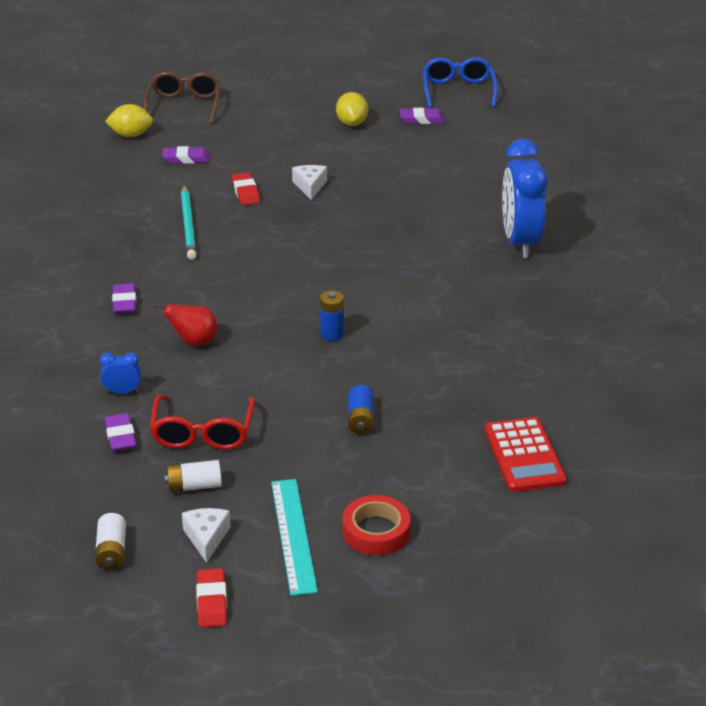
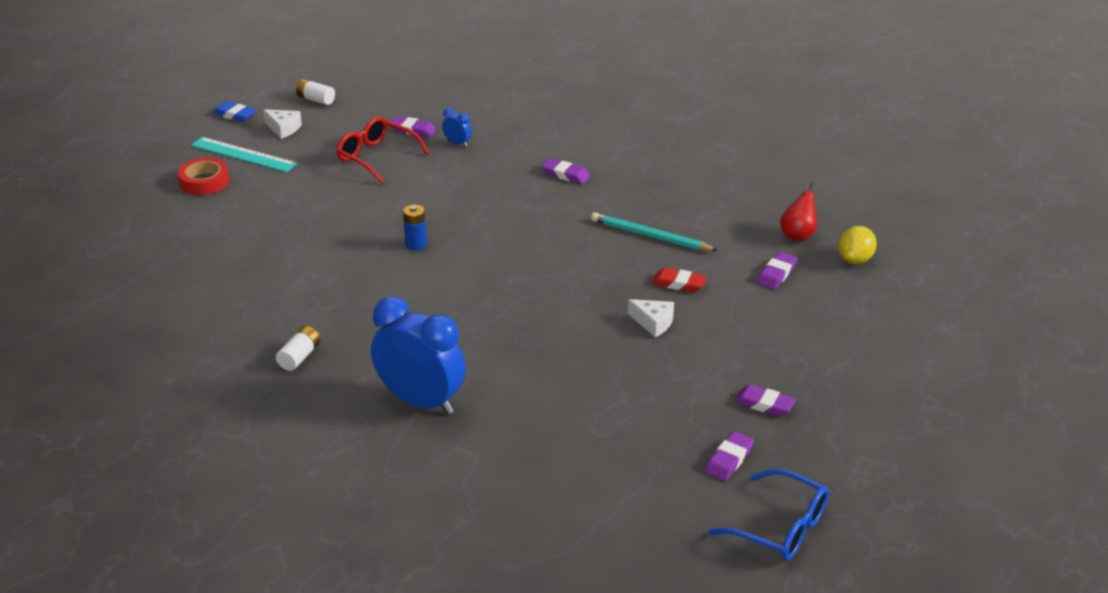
camera: 125 degrees right, 0 degrees up
blue clock [100,352,141,394] -> blue clock turned 90 degrees counterclockwise [442,108,472,147]
brown glasses [143,71,221,124] -> none
red pear [154,304,218,346] -> red pear moved to [780,183,817,241]
white battery [164,460,222,492] -> white battery moved to [276,326,320,371]
red eraser [196,568,227,627] -> blue eraser [213,101,256,122]
yellow lemon [336,92,368,126] -> purple eraser [734,385,796,416]
blue battery [348,385,374,434] -> none
red calculator [484,417,567,492] -> none

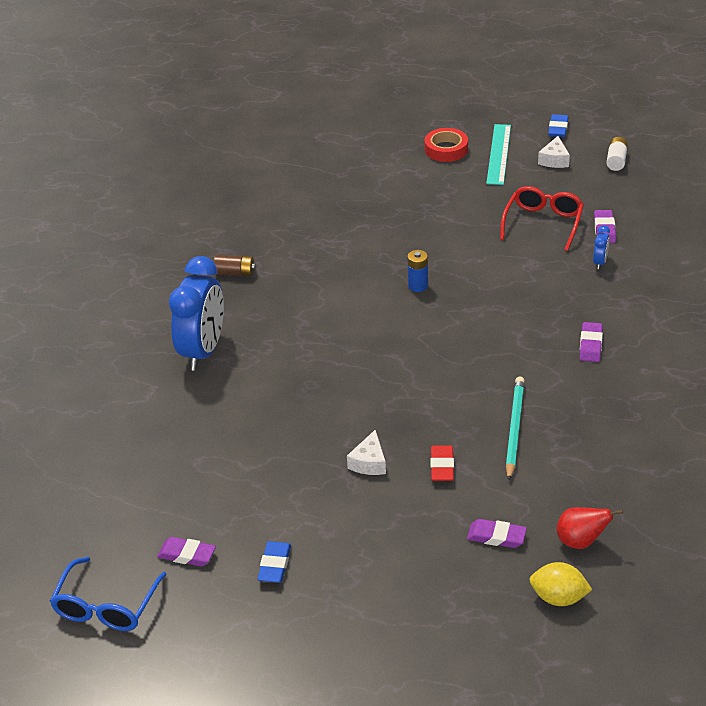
camera: 75 degrees right, 5 degrees up
white battery [276,326,320,371] -> brown battery [213,255,256,276]
purple eraser [734,385,796,416] -> blue eraser [257,541,291,583]

